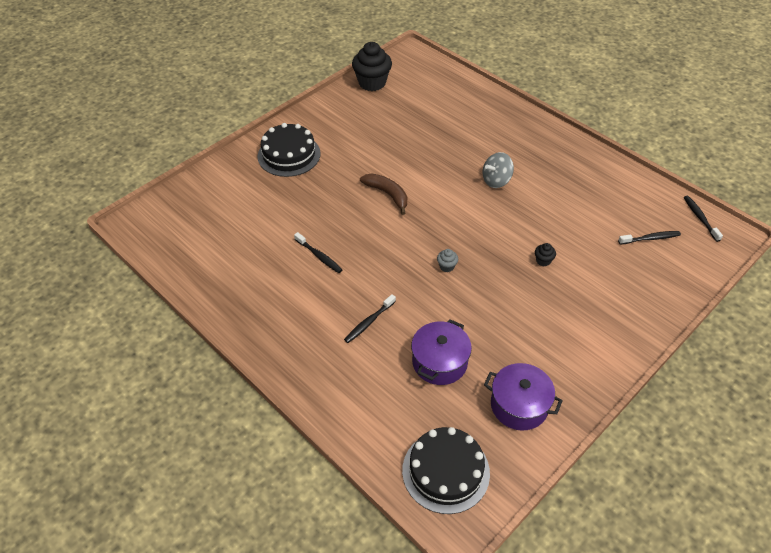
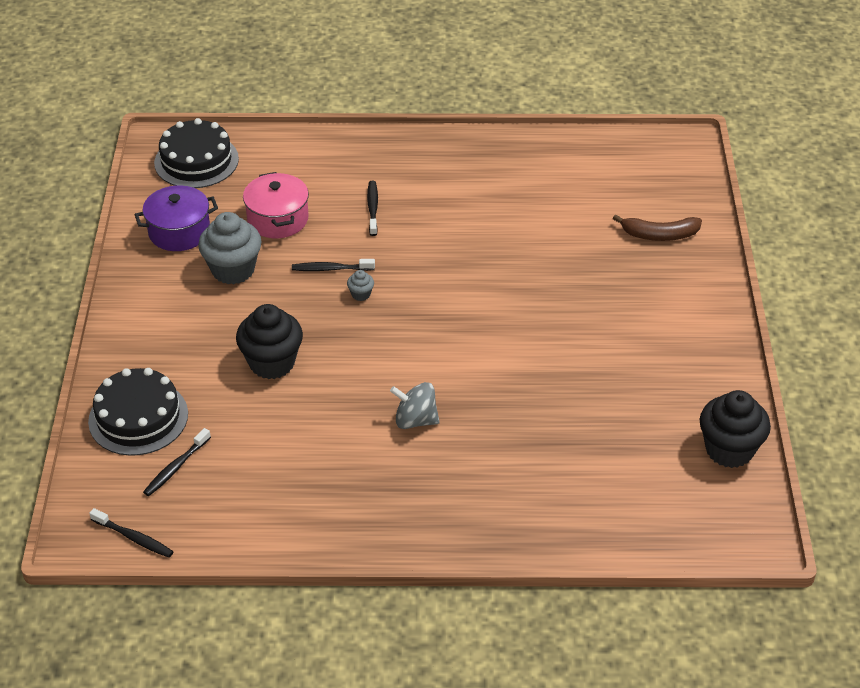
camera: 135 degrees right, 5 degrees down
black cake [258,123,320,177] -> black cake moved to [88,368,188,456]
black toothbrush [294,232,342,273] -> black toothbrush moved to [292,259,375,271]
brown banana [360,174,407,215] -> brown banana moved to [613,214,702,241]
purple pot [411,319,472,385] -> pink pot [243,172,309,238]
grey spinning top [483,152,514,188] -> grey spinning top turned 90 degrees counterclockwise [390,382,440,429]
black cupcake [535,243,556,266] -> black cupcake [236,304,303,379], size x2.31
none -> grey cupcake [198,212,262,285]

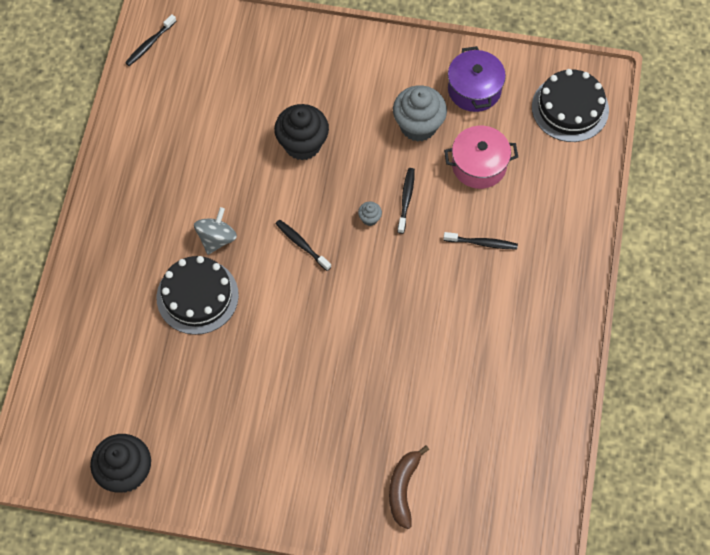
camera: 100 degrees right, 20 degrees up
black cake [88,368,188,456] -> black cake moved to [157,256,239,335]
black toothbrush [143,428,211,496] -> black toothbrush moved to [275,220,331,271]

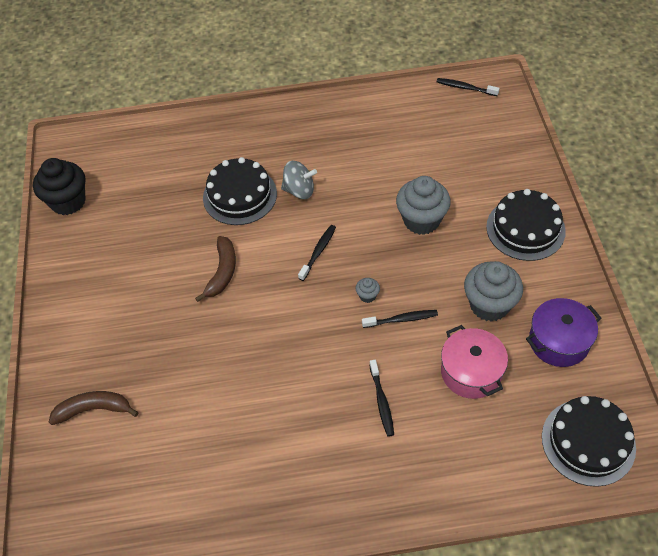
camera: 75 degrees right, 10 degrees down
black cupcake [274,104,329,160] -> grey cupcake [396,176,451,235]
none -> brown banana [195,236,236,302]
none -> black cake [486,189,566,261]

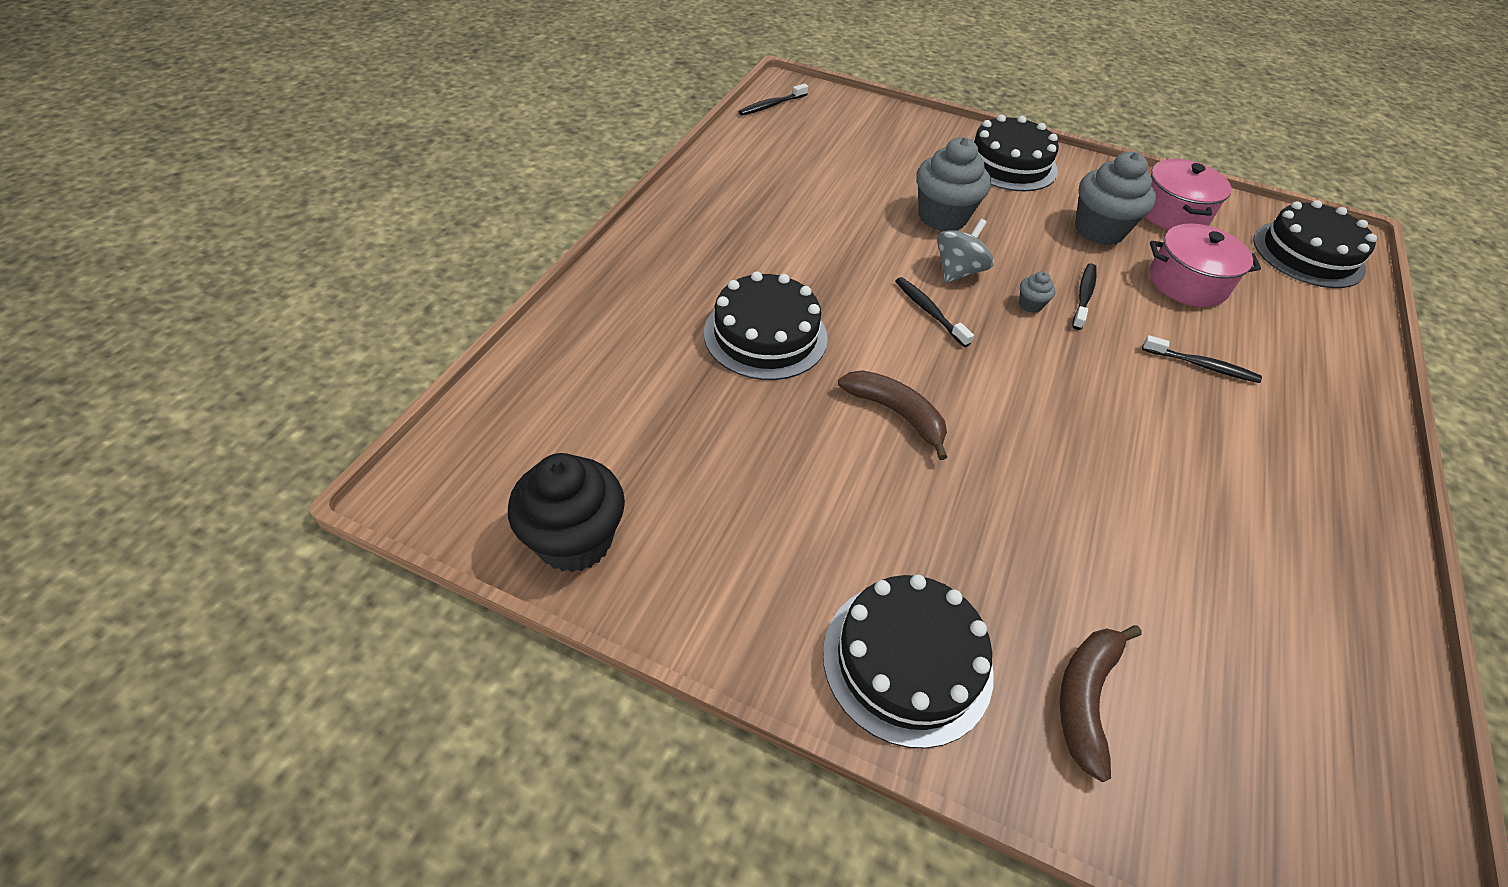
camera: 65 degrees left, 5 degrees down
grey spinning top [281,161,317,199] -> grey spinning top moved to [937,219,994,283]
purple pot [526,298,601,367] -> pink pot [1144,159,1232,230]
none -> black cake [823,575,994,749]

